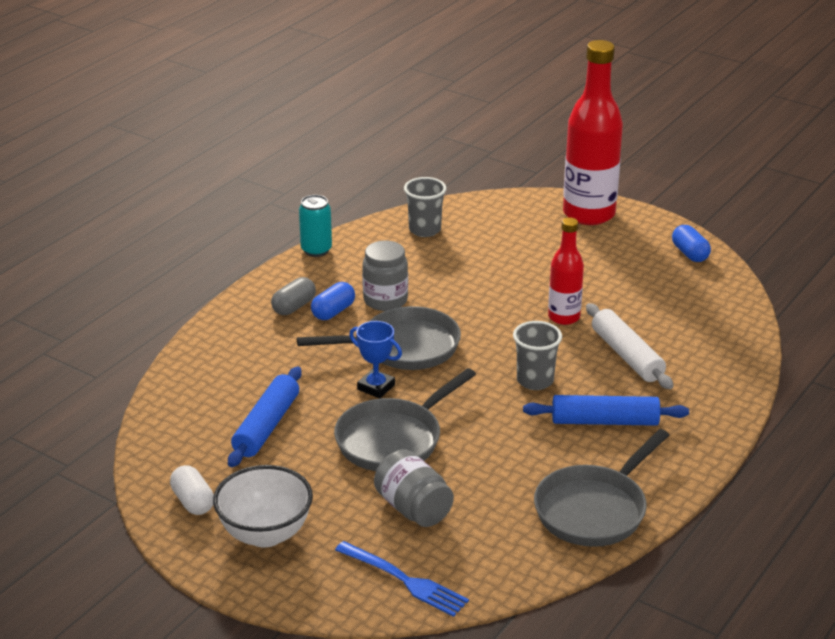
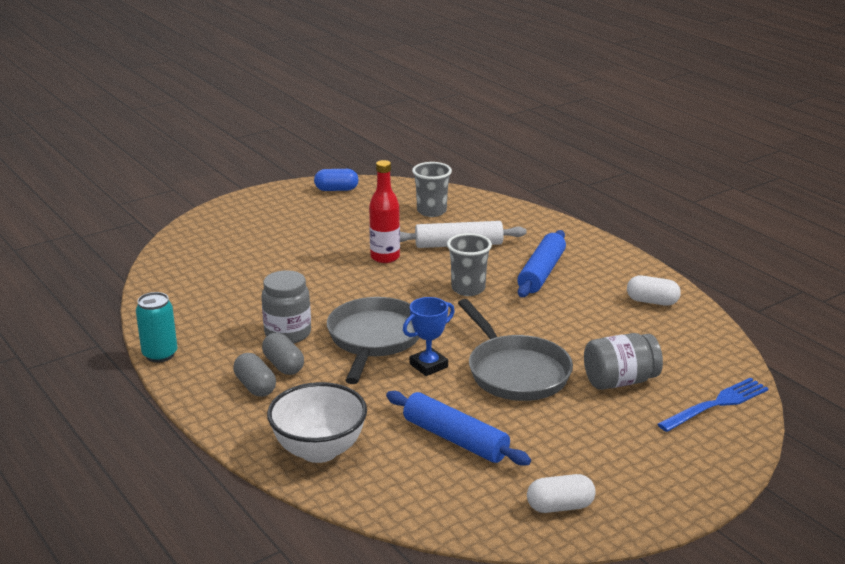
camera: 70 degrees left, 5 degrees down
white bowl [213,465,313,548] -> white bowl moved to [267,382,367,463]
blue capsule [311,282,355,320] -> grey capsule [262,333,304,375]
grey cup [404,177,447,237] -> grey cup moved to [412,162,452,217]
grey pan [534,429,669,547] -> white capsule [627,276,681,306]
red bottle [563,40,623,225] -> none

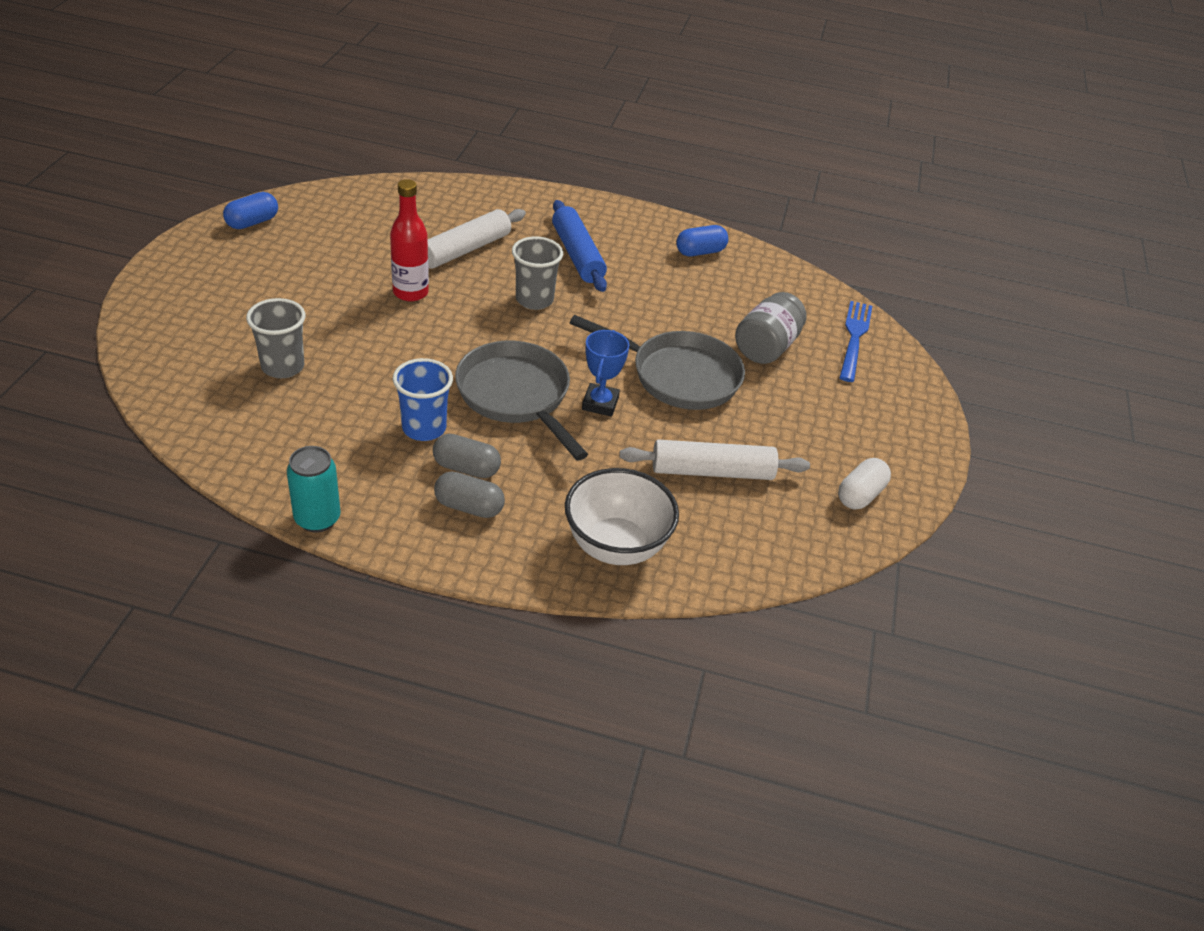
camera: 45 degrees left, 15 degrees up
grey jar [261,270,311,343] -> blue cup [393,358,453,441]
blue rolling pin [386,391,531,466] -> white rolling pin [619,440,810,480]
grey cup [412,162,452,217] -> grey cup moved to [246,298,306,378]
white capsule [627,276,681,306] -> blue capsule [676,225,728,256]

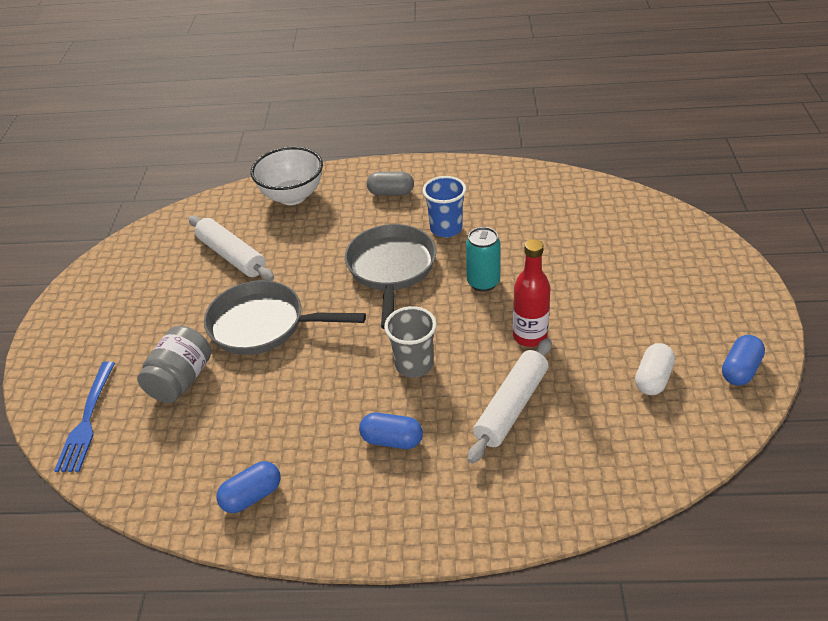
camera: 175 degrees right, 0 degrees up
grey cup [246,298,306,378] -> none
turquoise can [287,446,341,532] -> turquoise can moved to [466,227,501,292]
grey capsule [433,434,501,478] -> none
grey pan [455,341,588,460] -> grey pan turned 135 degrees counterclockwise [345,224,436,329]
blue rolling pin [552,200,607,292] -> blue capsule [359,412,423,449]
blue trophy [582,330,629,416] -> none
white rolling pin [619,440,810,480] -> white rolling pin turned 60 degrees clockwise [188,215,274,281]
white capsule [838,458,891,509] -> white capsule moved to [635,343,675,395]

